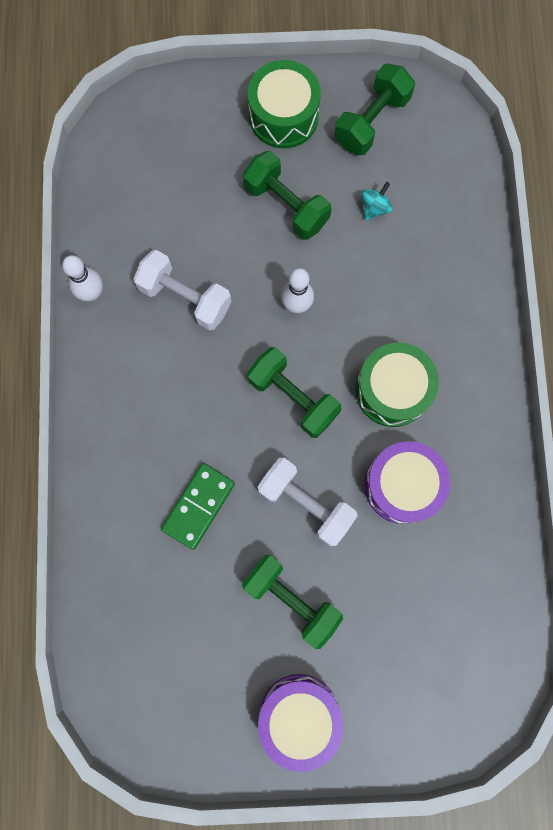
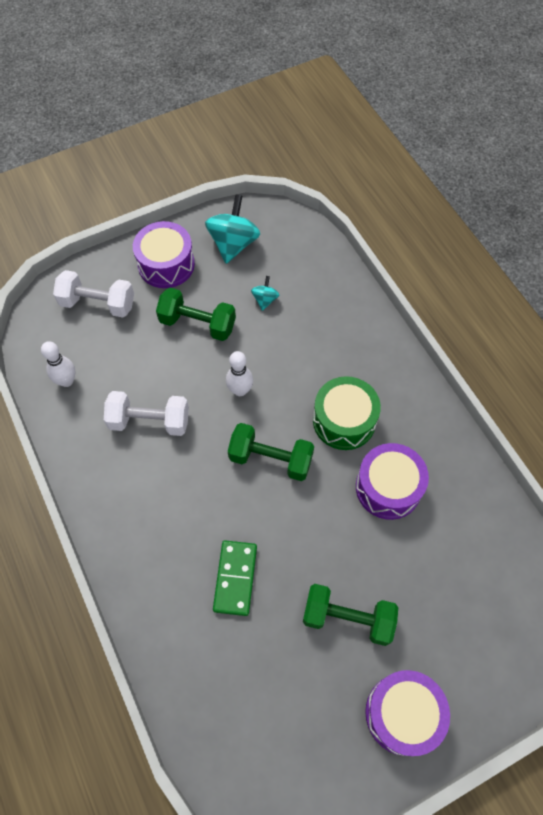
camera: 25 degrees left, 15 degrees down
white bowling pin [62,255,103,301] -> white bowling pin moved to [41,341,76,387]
green drum [248,60,321,149] -> purple drum [133,221,195,288]
white dumbbell [258,458,358,546] -> white dumbbell moved to [53,270,134,317]
green dumbbell [334,64,415,155] -> turquoise spinning top [205,194,260,264]

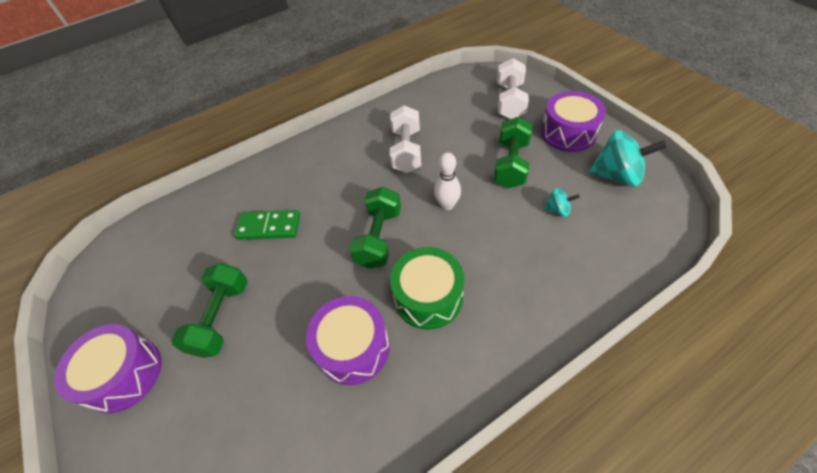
camera: 90 degrees right, 10 degrees down
white bowling pin [41,341,76,387] -> none

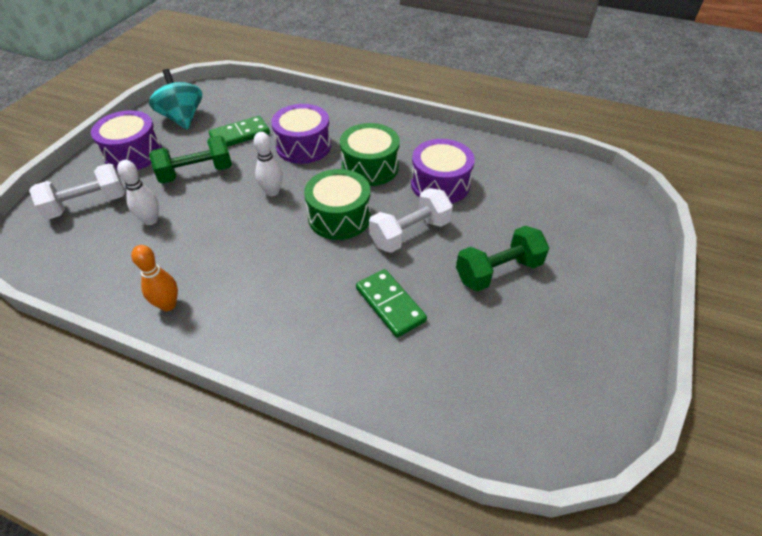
camera: 130 degrees left, 5 degrees down
purple drum [54,324,161,413] -> purple drum moved to [271,104,331,164]
green dumbbell [349,187,401,269] -> green drum [304,169,371,240]
white dumbbell [390,106,421,173] -> white dumbbell moved to [369,188,453,253]
turquoise spinning top [543,188,580,217] -> green domino [209,116,270,147]
none -> white bowling pin [117,160,159,225]
none -> orange bowling pin [131,245,178,311]

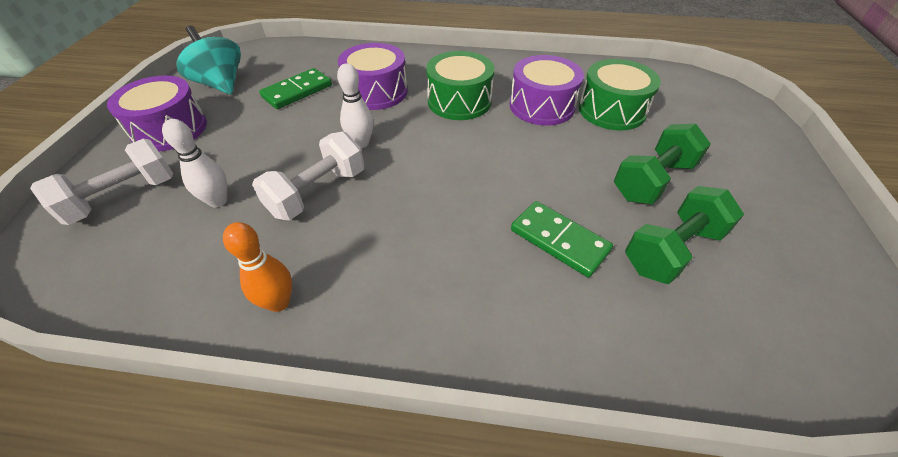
camera: 15 degrees left, 0 degrees up
green dumbbell [149,135,232,184] -> green dumbbell moved to [625,186,744,284]
green drum [304,169,371,240] -> green drum moved to [579,59,661,131]
white dumbbell [369,188,453,253] -> white dumbbell moved to [252,131,364,220]

